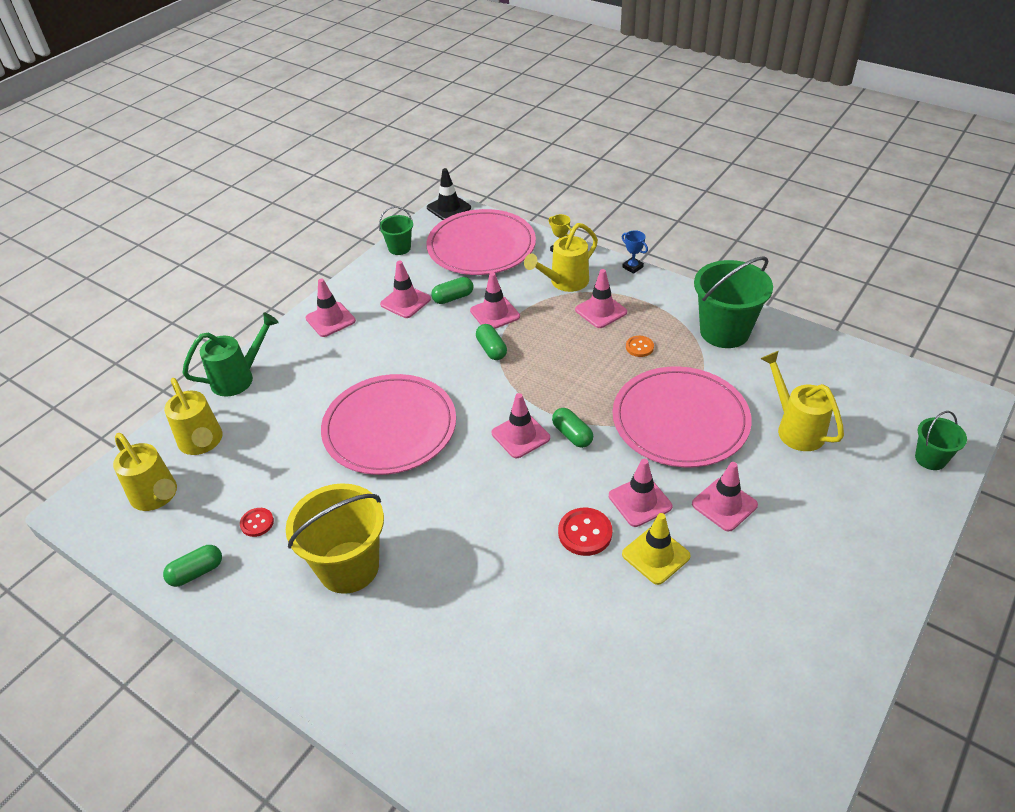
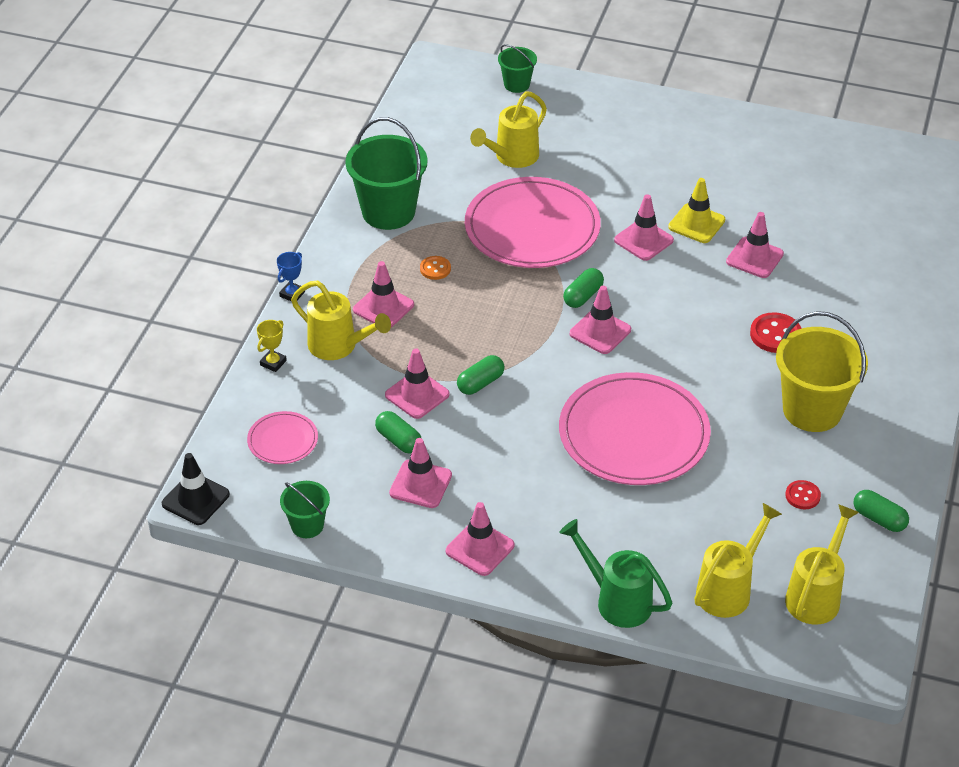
camera: 110 degrees left, 0 degrees up
pink plate [427,209,536,275] -> pink plate [247,411,318,464], size x0.47
red button [558,508,612,556] -> red button moved to [750,312,802,353]
pink traffic cone [692,462,758,532] -> pink traffic cone moved to [726,212,784,278]

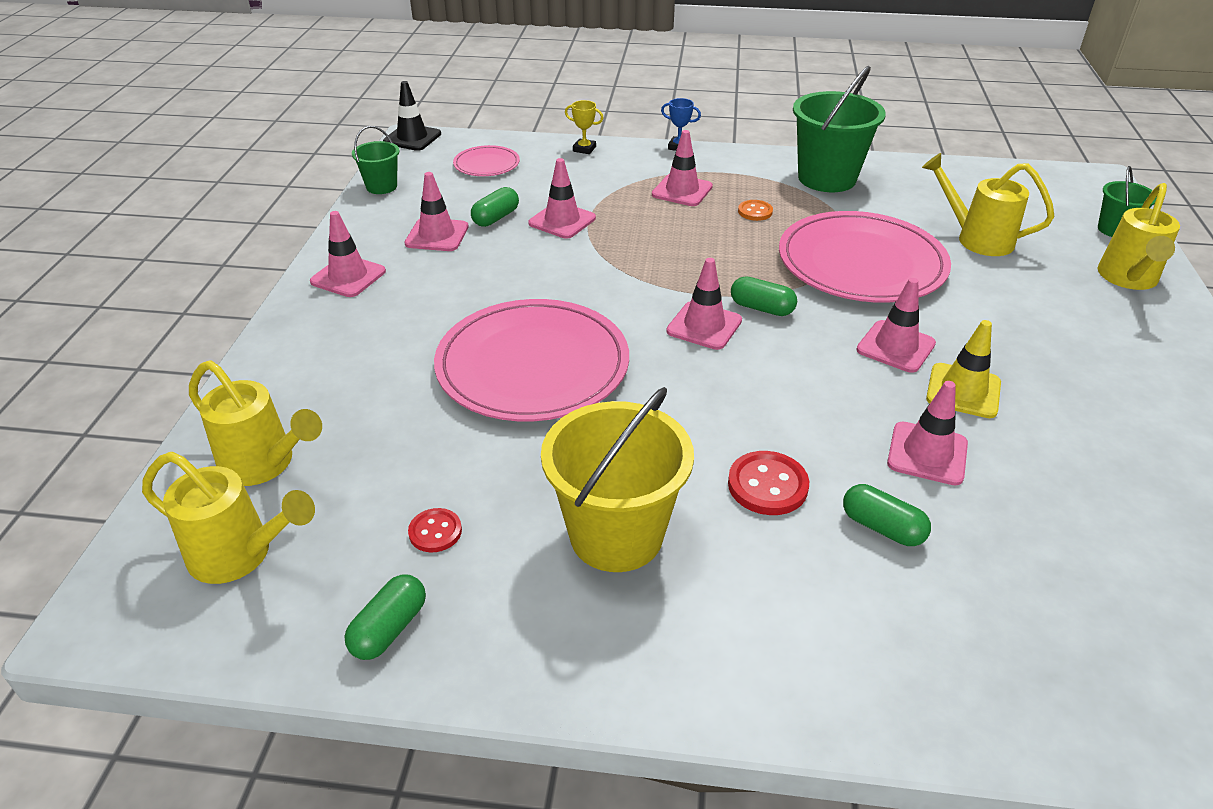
camera: 80 degrees right, 5 degrees down
yellow watering can [291,281,391,360] -> yellow watering can moved to [1098,183,1180,290]
green capsule [457,355,505,395] -> green capsule moved to [843,484,931,546]
green watering can [559,519,672,628] -> none

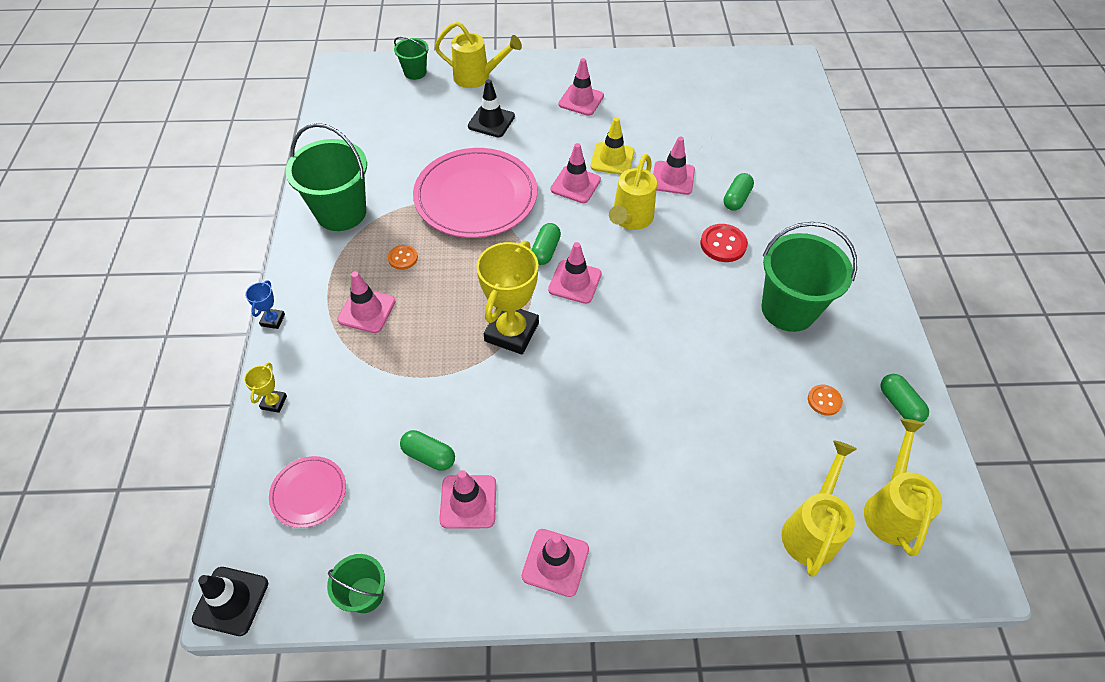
camera: 100 degrees left, 15 degrees up
green capsule [344,574,426,660] -> green capsule turned 45 degrees clockwise [880,374,929,422]
red button [408,508,462,552] -> orange button [808,385,843,416]
pink plate [434,299,629,421] -> none
pink traffic cone [528,158,596,238] -> pink traffic cone moved to [558,58,604,116]
yellow bucket [541,387,694,572] -> green bucket [761,222,857,332]
yellow watering can [922,153,1055,256] -> yellow watering can moved to [609,154,657,230]
none -> black traffic cone [468,79,515,137]
none -> yellow trophy [476,240,539,355]

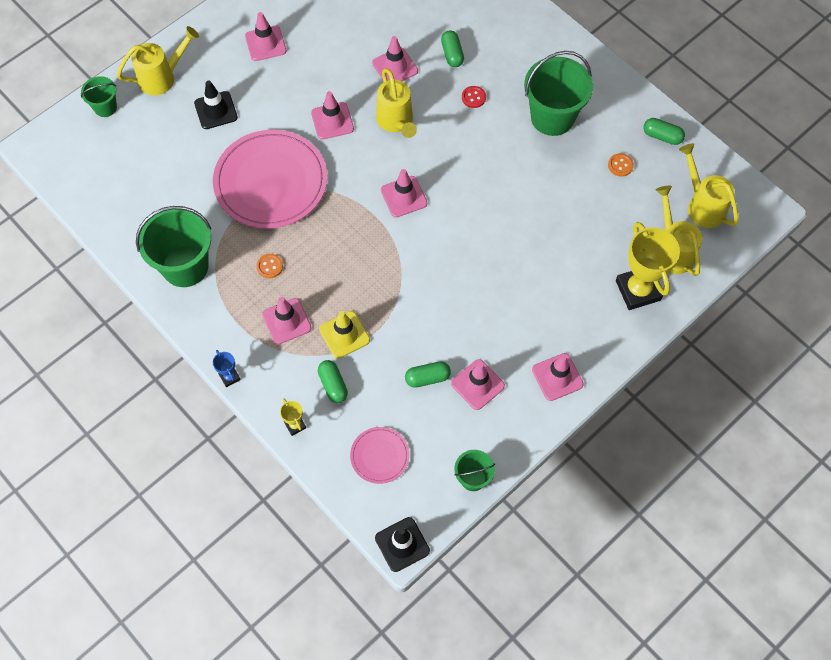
camera: 40 degrees left, 10 degrees up
yellow trophy [476,240,539,355] -> yellow trophy moved to [616,222,680,310]
green capsule [531,223,561,265] -> green capsule moved to [318,360,348,403]
yellow traffic cone [591,117,634,175] -> yellow traffic cone moved to [319,311,370,359]
red button [700,224,748,262] -> red button [462,86,486,108], size x0.63

